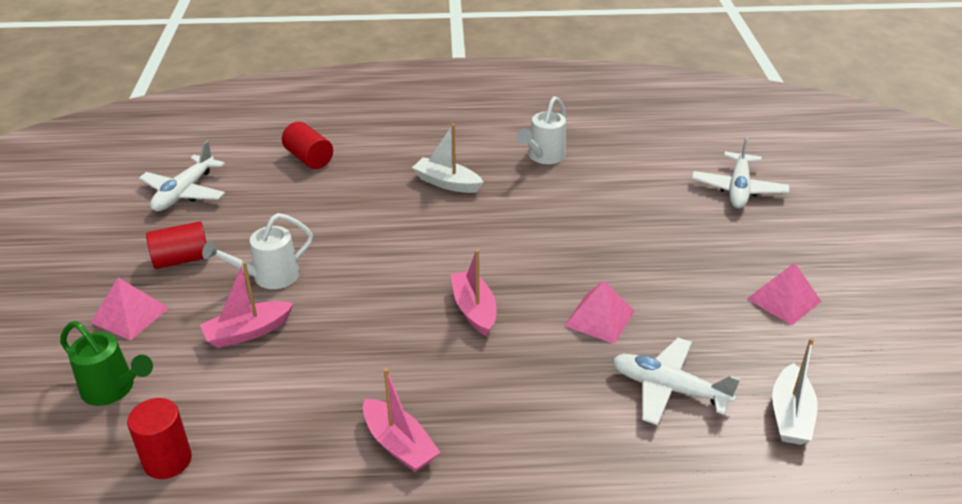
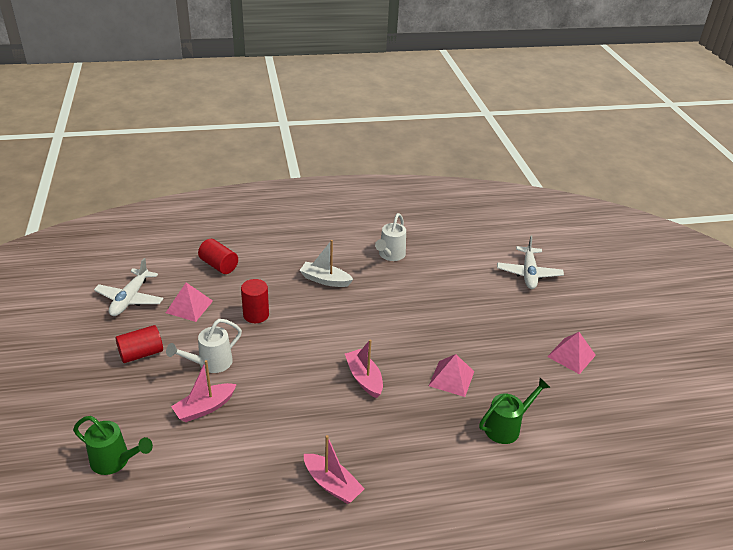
camera: 10 degrees left, 0 degrees up
pink pyramid [91,278,169,341] -> pink pyramid moved to [166,283,213,322]
red cylinder [127,398,192,479] -> red cylinder moved to [241,279,269,323]
white plane [612,338,741,425] -> green watering can [479,378,551,444]
white boat [772,338,818,445] -> none

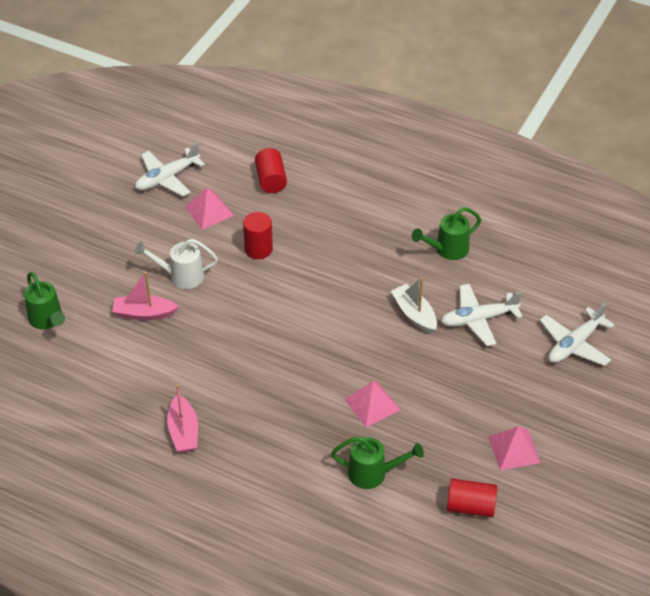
camera: 40 degrees right, 10 degrees up
red cylinder [115,325,163,363] -> red cylinder moved to [447,479,497,517]
white boat [299,240,354,287] -> white boat moved to [391,277,437,334]
pink boat [345,339,383,398] -> none
white watering can [375,213,406,261] -> green watering can [412,207,481,260]
none -> white plane [441,284,523,346]

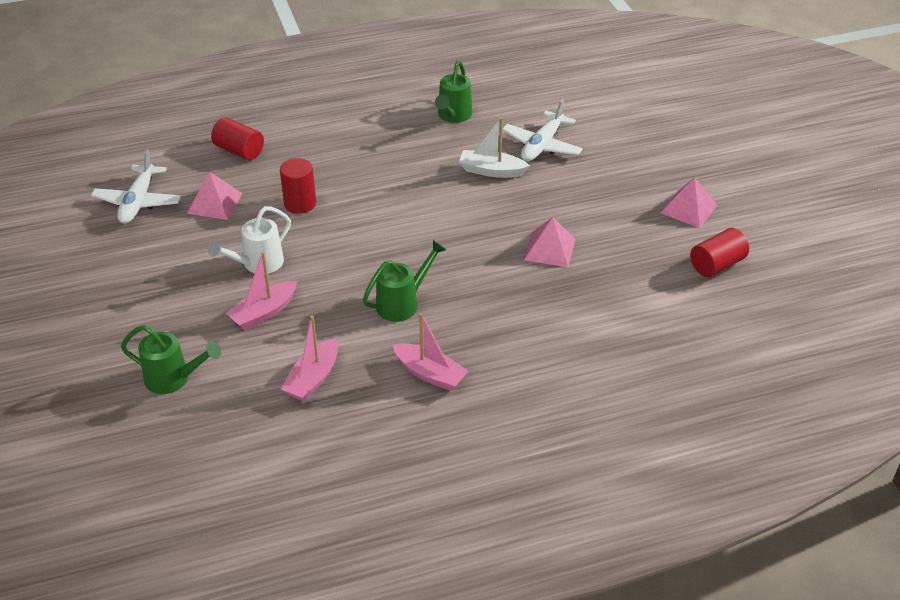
camera: 45 degrees left, 5 degrees down
green watering can [331,436,424,489] -> green watering can moved to [363,240,446,322]
white plane [540,302,614,366] -> none
none -> pink boat [281,315,338,401]

